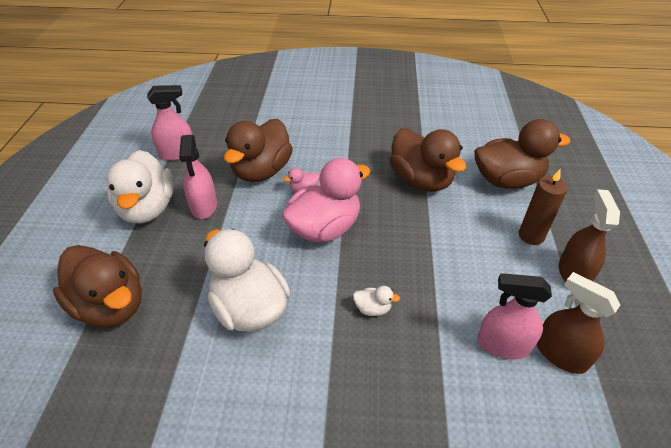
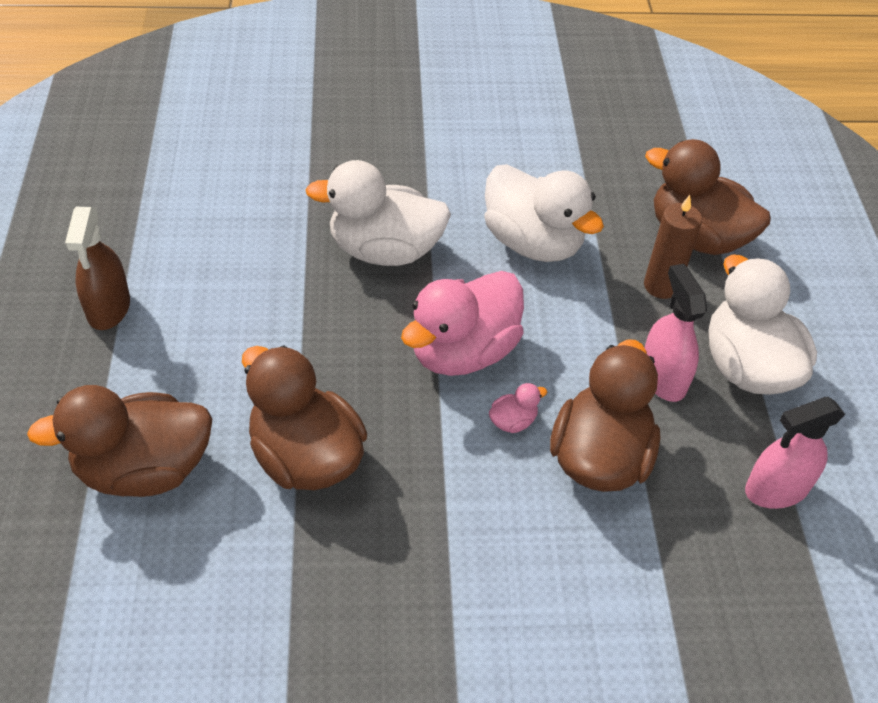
camera: 170 degrees right, 5 degrees up
white duck [353,286,400,316] -> white duck [305,160,451,266], size x2.48
pink spray bottle [477,273,552,359] -> none
brown candle [519,169,568,245] -> brown candle moved to [644,195,702,299]
brown spray bottle [537,272,620,374] -> none

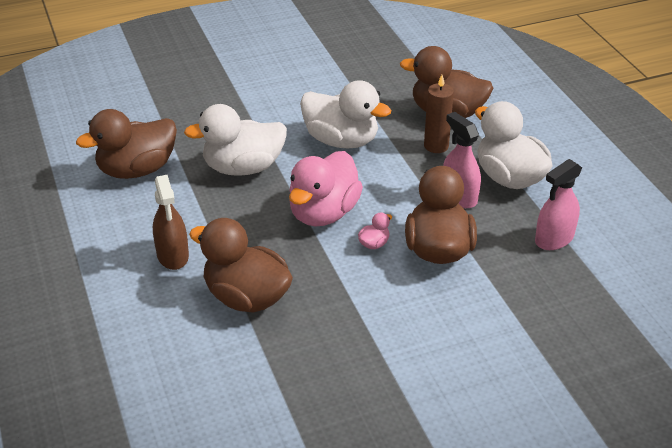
camera: 15 degrees left, 10 degrees down
brown duck [27,385,212,497] -> brown duck moved to [76,109,177,179]
brown spray bottle [65,207,130,330] -> brown spray bottle moved to [153,175,189,270]

